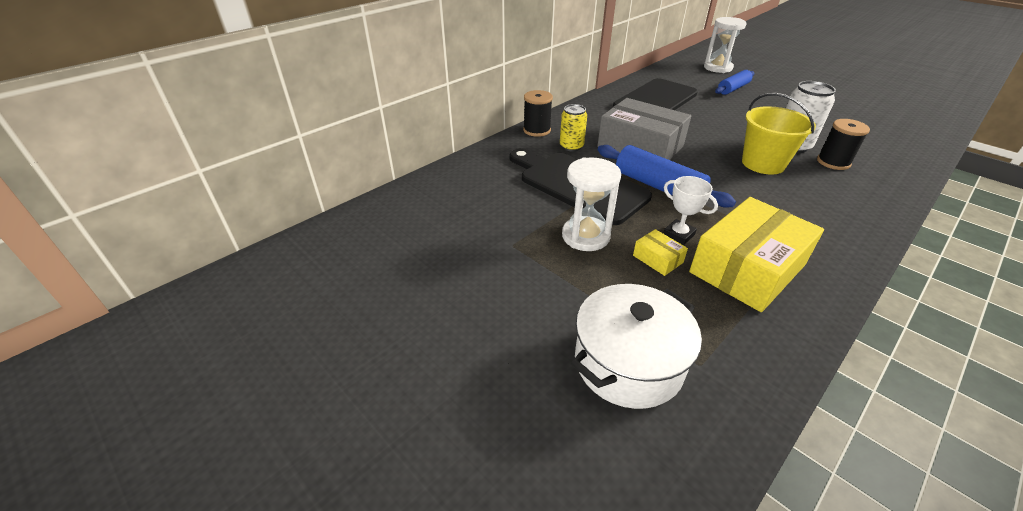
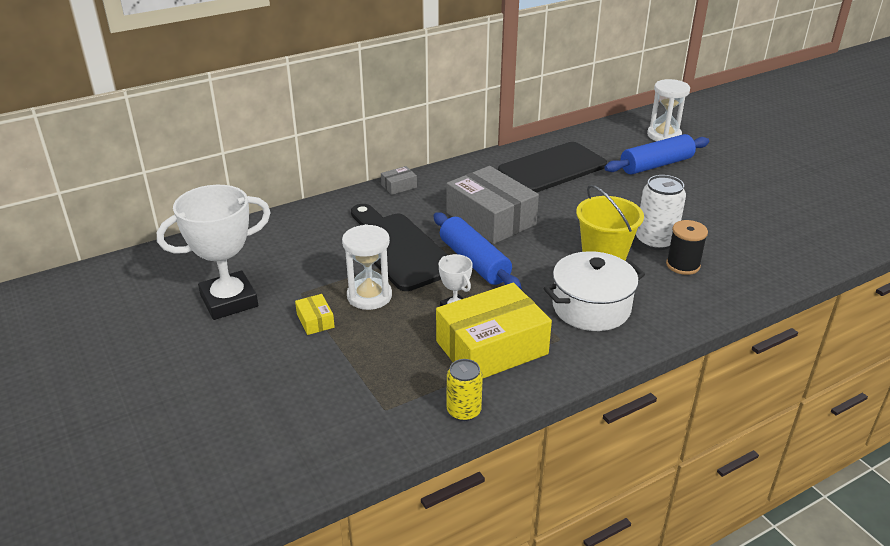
camera: 15 degrees right, 5 degrees down
black spool [523,90,553,137] -> grey box [381,166,417,195]
yellow can [560,104,587,151] -> yellow can moved to [447,359,483,421]
white pot [571,284,702,409] -> white pot moved to [543,251,645,331]
yellow box [633,229,688,276] -> yellow box moved to [295,294,335,335]
blue rolling pin [715,70,754,95] -> blue rolling pin [604,134,709,175], size x1.51
none -> white trophy [157,185,271,320]

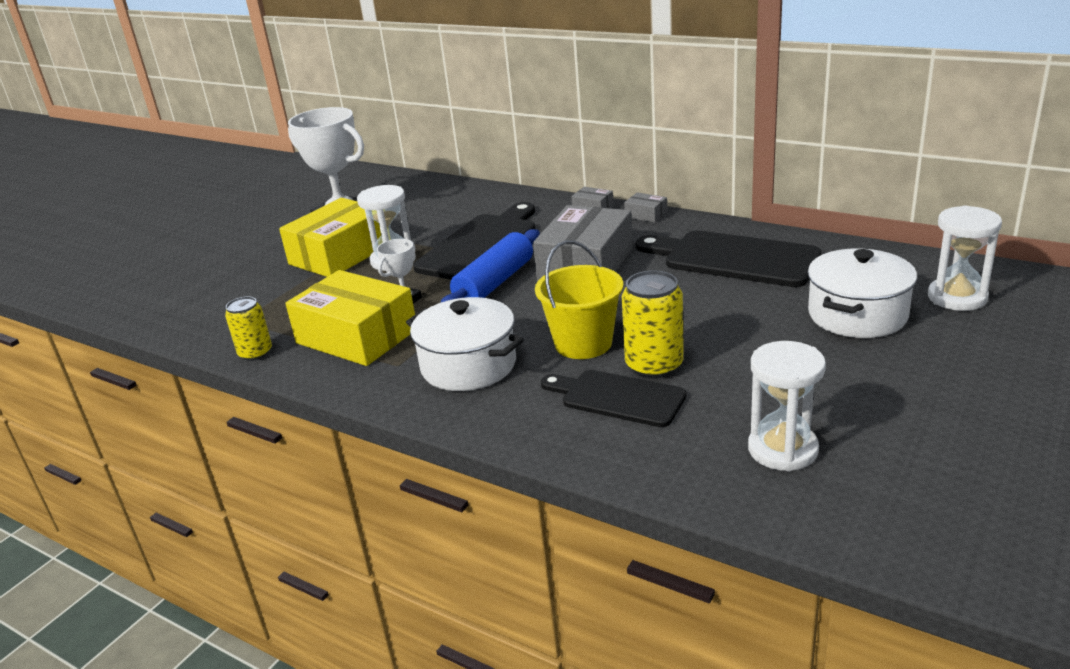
camera: 65 degrees right, 5 degrees down
yellow box [295,294,335,335] -> yellow box [279,198,381,277], size x2.39
blue rolling pin [604,134,709,175] -> white pot [808,248,917,338]
white can [636,175,686,250] -> yellow can [622,270,684,379]
black spool [666,220,708,275] -> black cutting board [541,370,686,427]
none -> grey box [624,192,667,223]
none -> white hourglass [748,341,826,471]

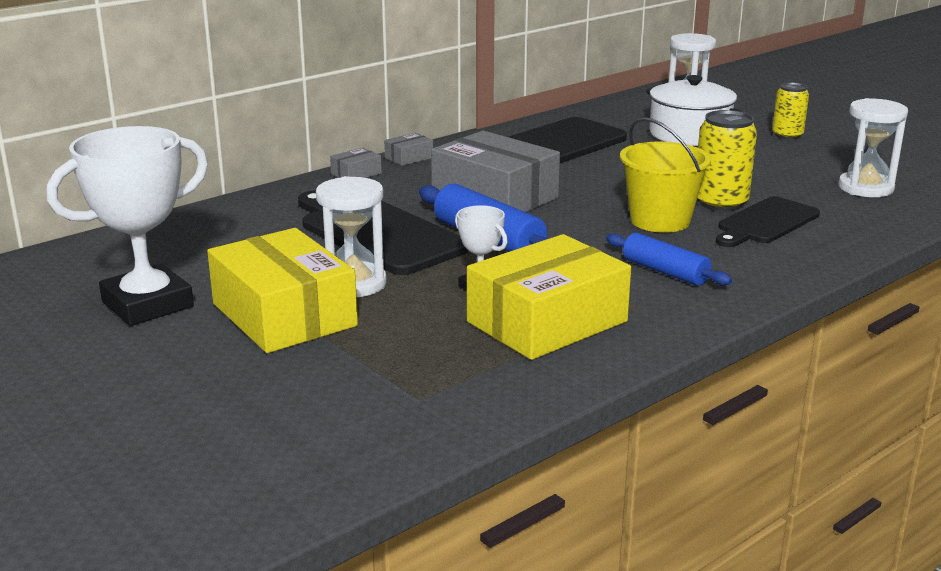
camera: 75 degrees left, 5 degrees down
yellow can [225,296,272,361] -> yellow can moved to [772,82,809,140]
white pot [406,297,524,391] -> blue rolling pin [606,233,732,286]

